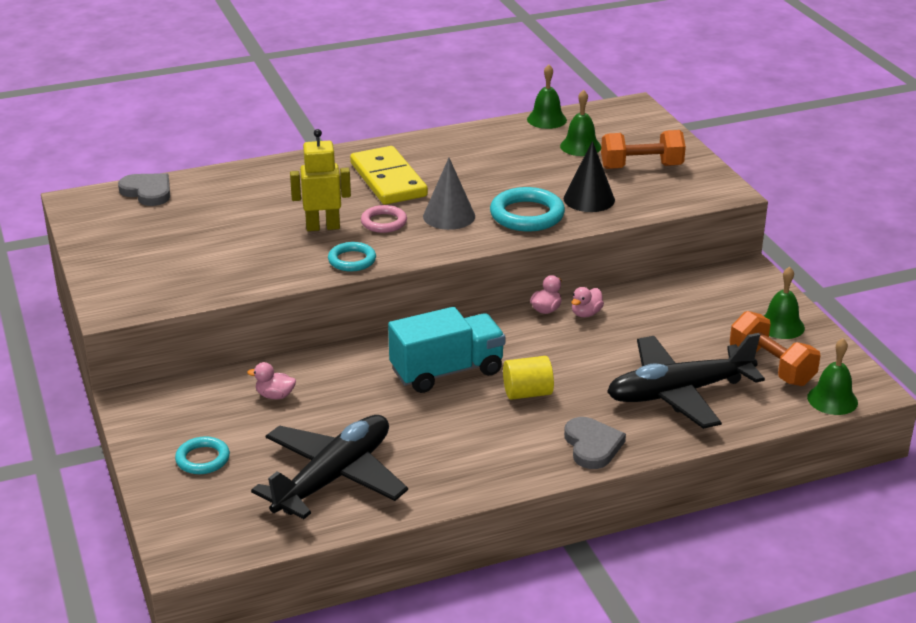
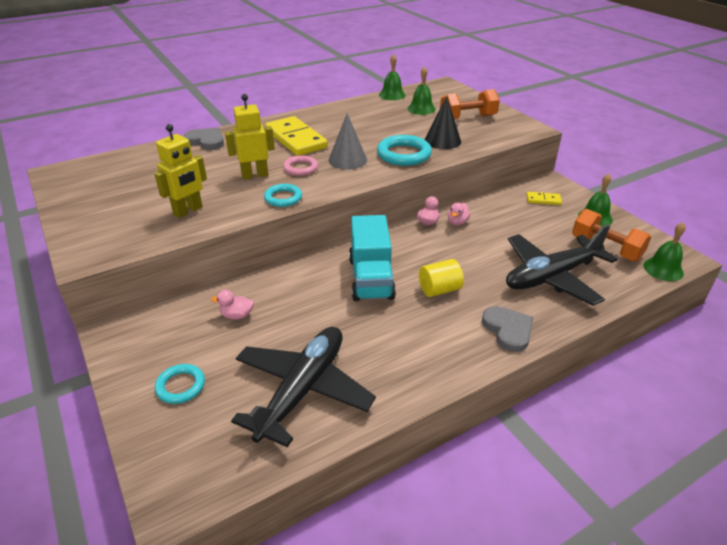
camera: 10 degrees left, 5 degrees up
grey heart [118,173,170,206] -> grey heart moved to [184,128,224,150]
turquoise truck [388,307,505,393] -> turquoise truck turned 120 degrees clockwise [349,215,396,301]
none -> yellow robot [154,124,207,218]
none -> yellow domino [526,192,562,205]

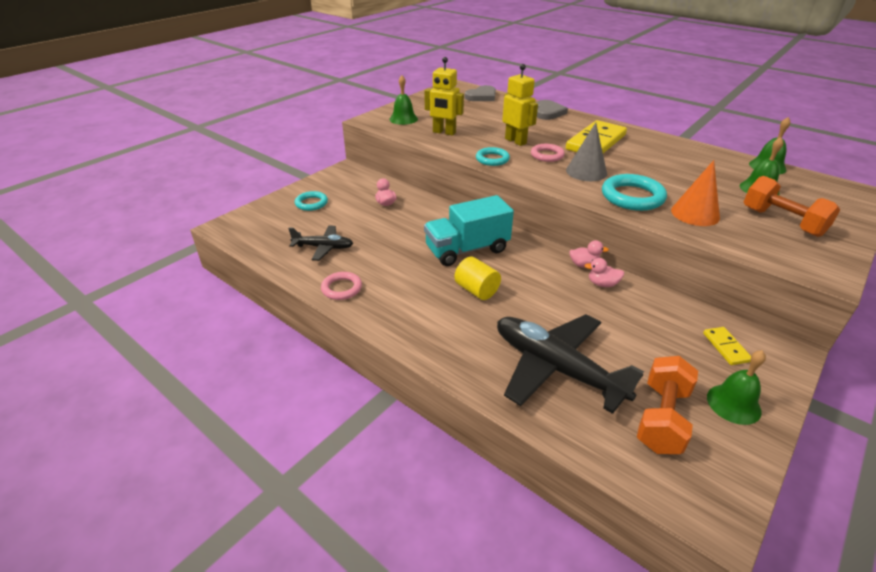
camera: 70 degrees right, 0 degrees up
black plane [231,327,376,447] -> black plane [288,225,353,261], size x0.54
black cone [425,96,461,149] -> orange cone [671,160,720,226]
grey heart [482,306,534,352] -> grey heart moved to [465,85,496,101]
green bell [643,222,686,281] -> green bell moved to [389,75,418,125]
none -> pink ring [321,272,362,300]

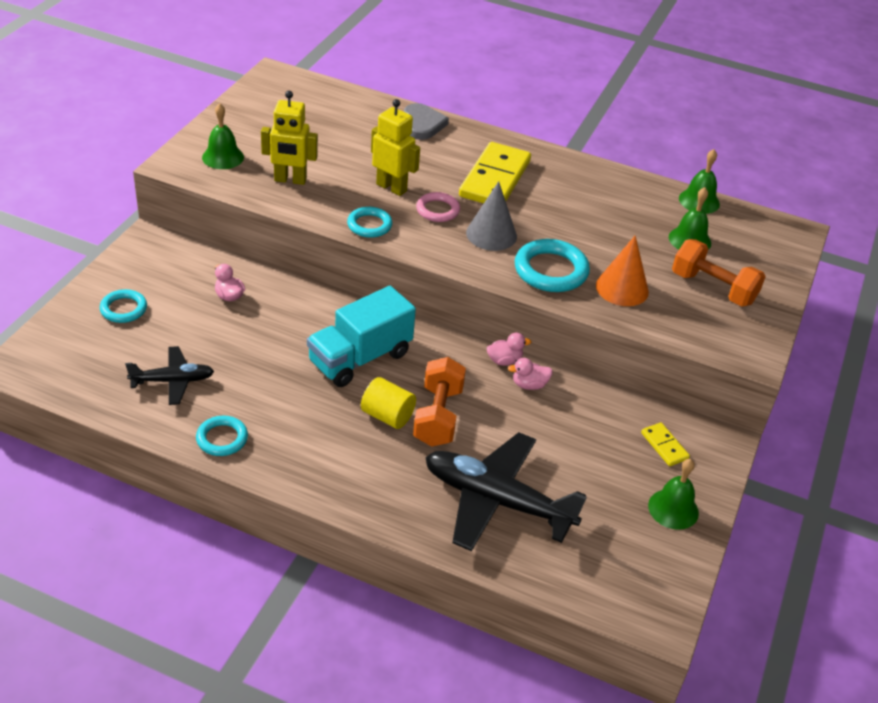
camera: 20 degrees left, 5 degrees up
pink ring [321,272,362,300] -> turquoise ring [196,416,248,456]
grey heart [465,85,496,101] -> none
orange dumbbell [637,356,698,454] -> orange dumbbell moved to [413,357,466,447]

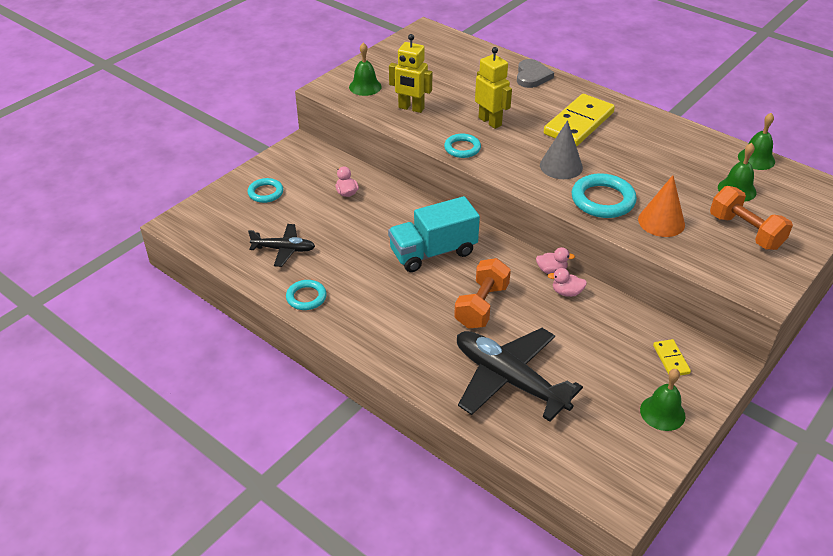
camera: 20 degrees right, 0 degrees up
yellow cylinder [361,377,416,429] -> none
pink ring [416,192,460,222] -> none

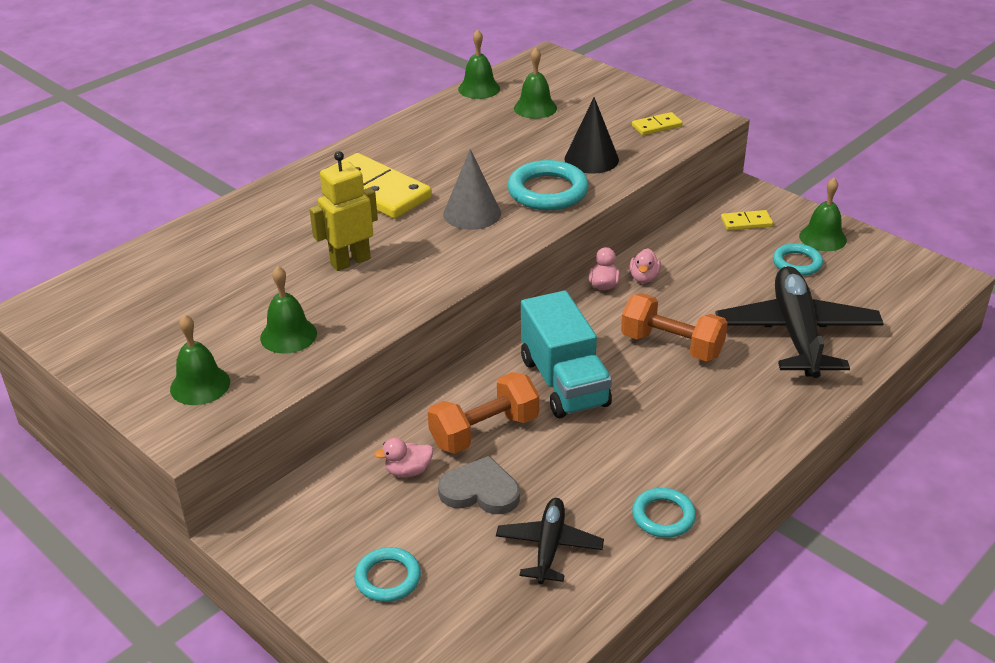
camera: 85 degrees left, 5 degrees down
yellow robot [389,34,432,113] -> green bell [260,266,317,353]
turquoise ring [444,134,481,158] -> turquoise ring moved to [773,243,823,276]
black plane [457,328,583,422] -> black plane turned 135 degrees clockwise [715,266,884,378]
grey heart [517,59,554,88] -> grey heart moved to [438,456,520,514]
orange cone [638,175,685,237] -> black cone [564,97,619,174]
orange dumbbell [710,186,793,250] -> orange dumbbell moved to [428,372,539,454]
none -> yellow domino [632,112,683,135]

